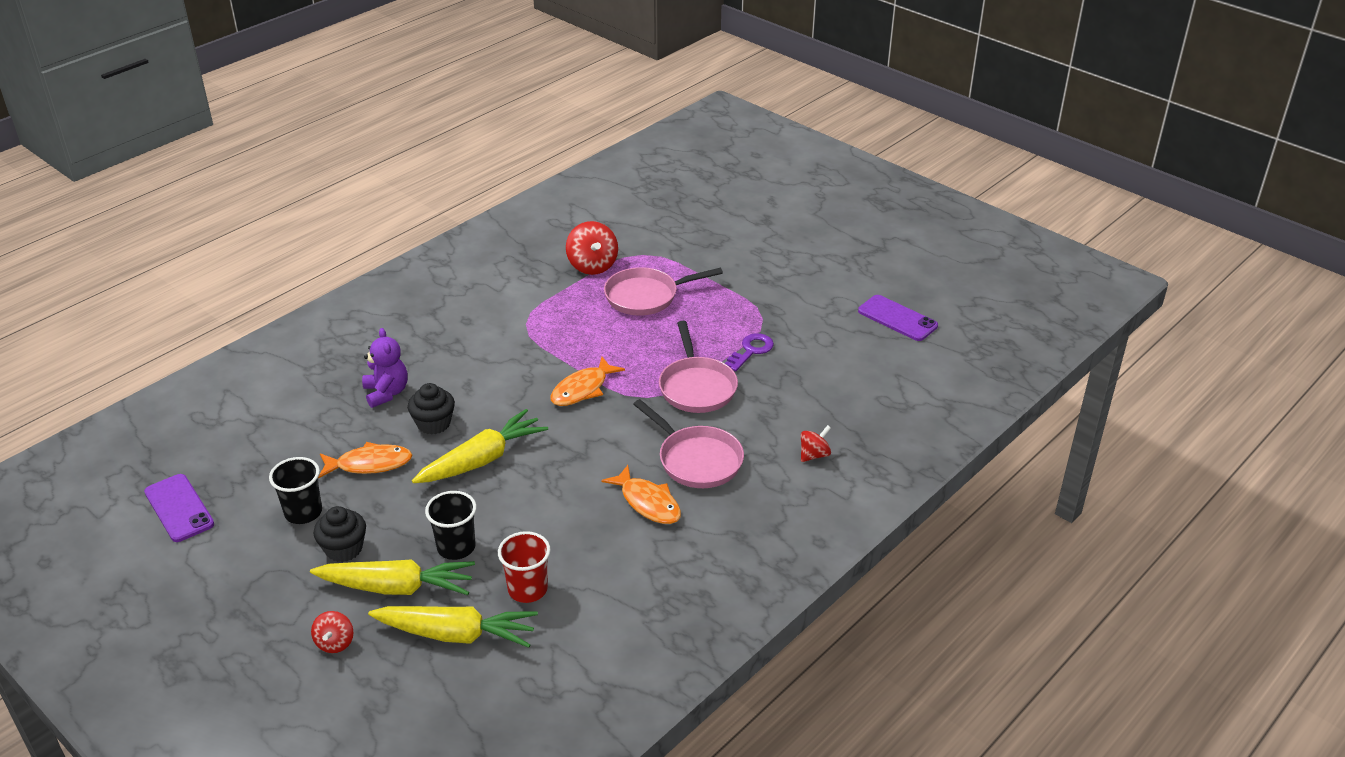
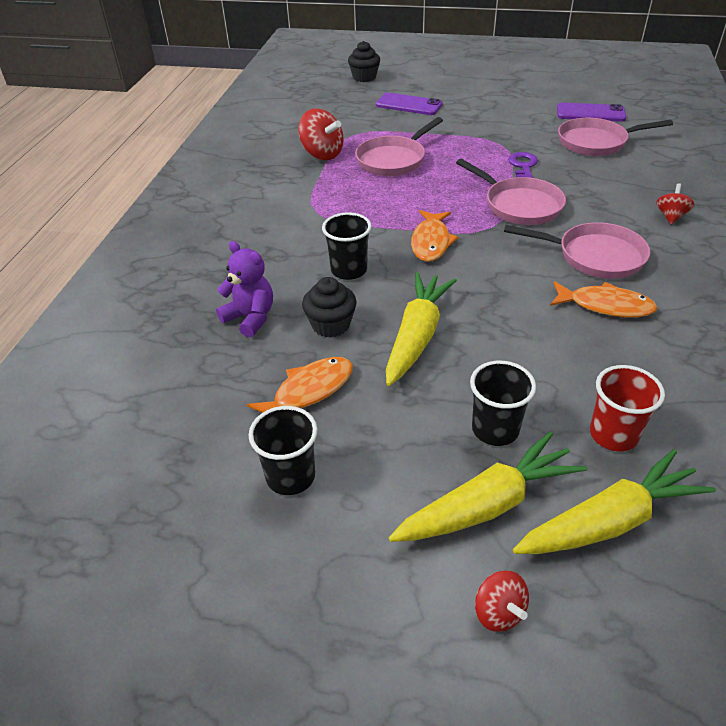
camera: 30 degrees left, 5 degrees up
purple phone [144,474,214,542] -> purple phone moved to [376,93,443,115]
black cupcake [313,506,366,562] -> black cupcake moved to [348,41,380,82]
none -> black cup [322,212,372,280]
none -> pink pan [558,118,673,156]

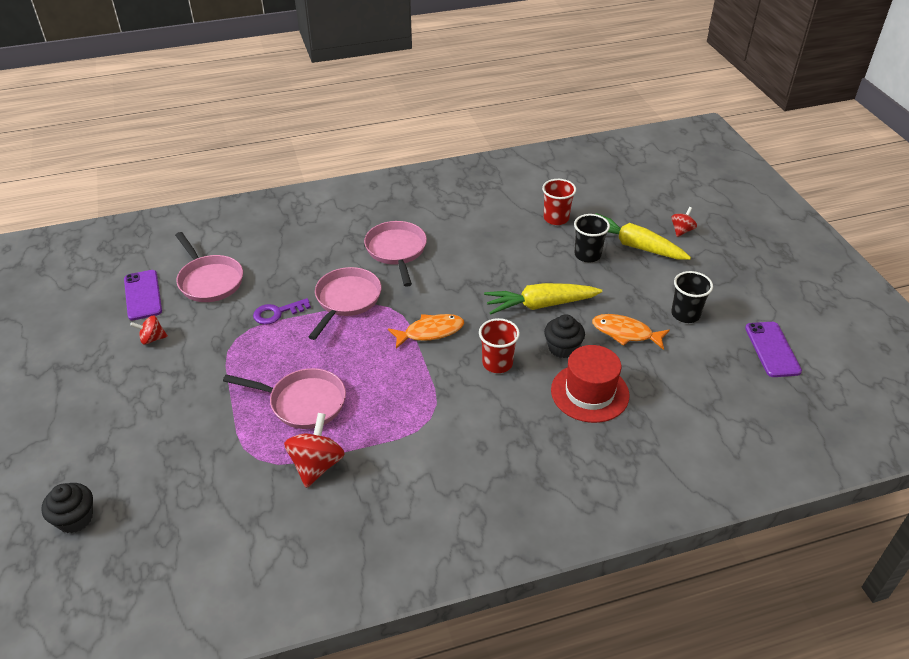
camera: 120 degrees left, 0 degrees up
purple teddy bear [216,241,273,337] -> red hat [551,345,630,423]
black cup [322,212,372,280] -> red cup [479,318,520,373]
purple phone [376,93,443,115] -> purple phone moved to [745,322,802,377]
yellow carrot [513,449,716,554] -> none
orange fish [550,281,657,318] -> none
red spinning top [656,183,695,225] -> red spinning top moved to [130,316,168,345]

